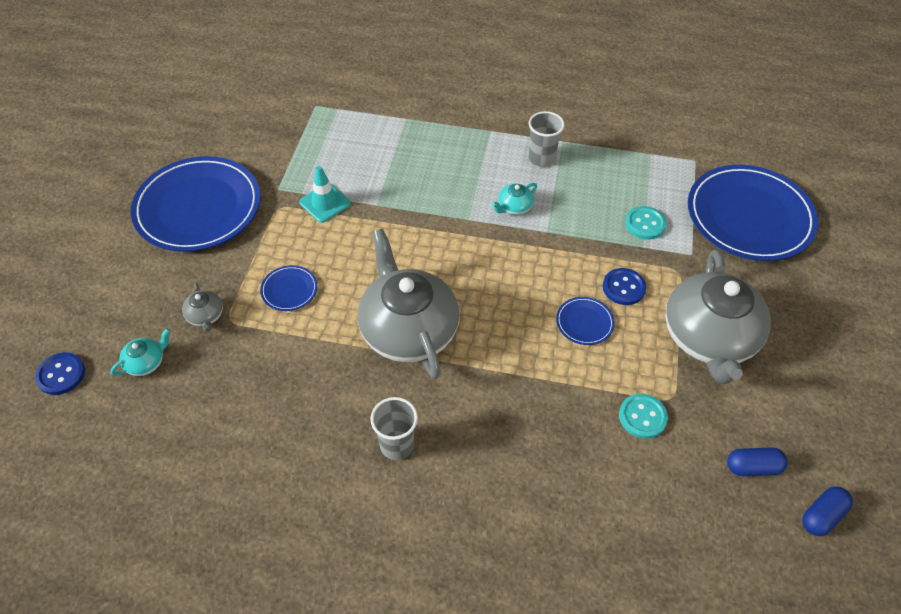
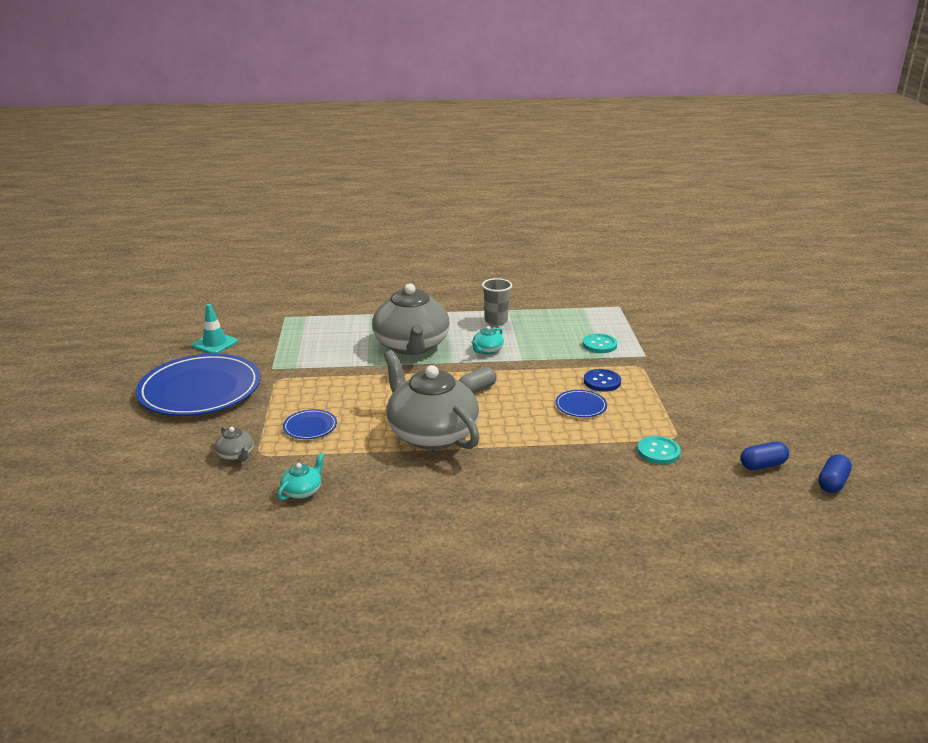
camera: 15 degrees left, 25 degrees down
blue button [35,352,85,395] -> none
turquoise teapot [111,328,170,376] -> turquoise teapot moved to [278,453,324,500]
turquoise traffic cone [299,166,351,223] -> turquoise traffic cone moved to [192,304,238,354]
grey cup [370,397,418,460] -> none
grey teapot [665,250,771,384] -> grey teapot moved to [372,283,450,355]
blue plate [688,165,818,261] -> none
none -> grey capsule [459,367,497,394]

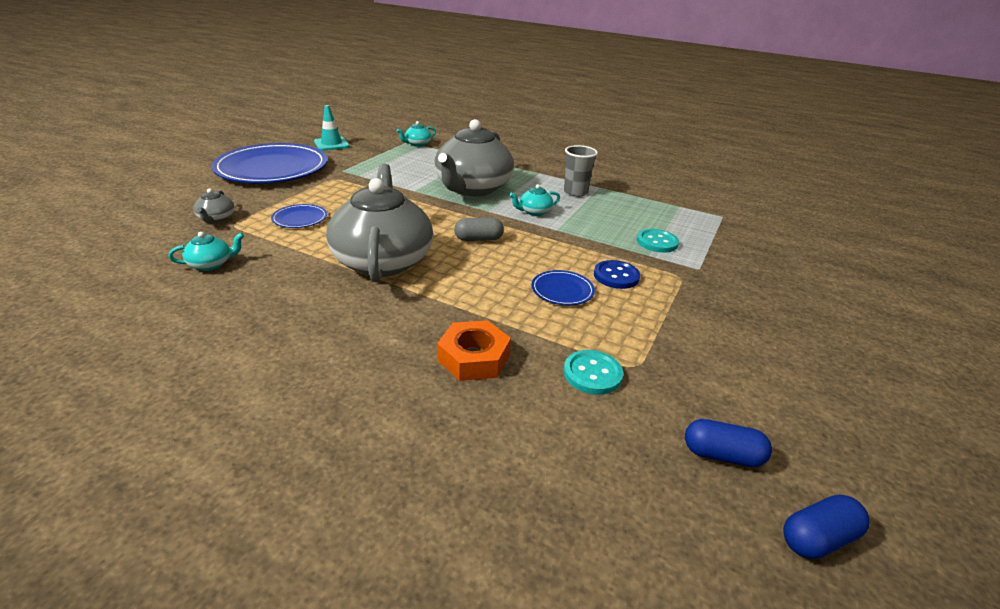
camera: 30 degrees right, 5 degrees up
none -> turquoise teapot [397,121,436,147]
none -> orange nut [437,320,511,381]

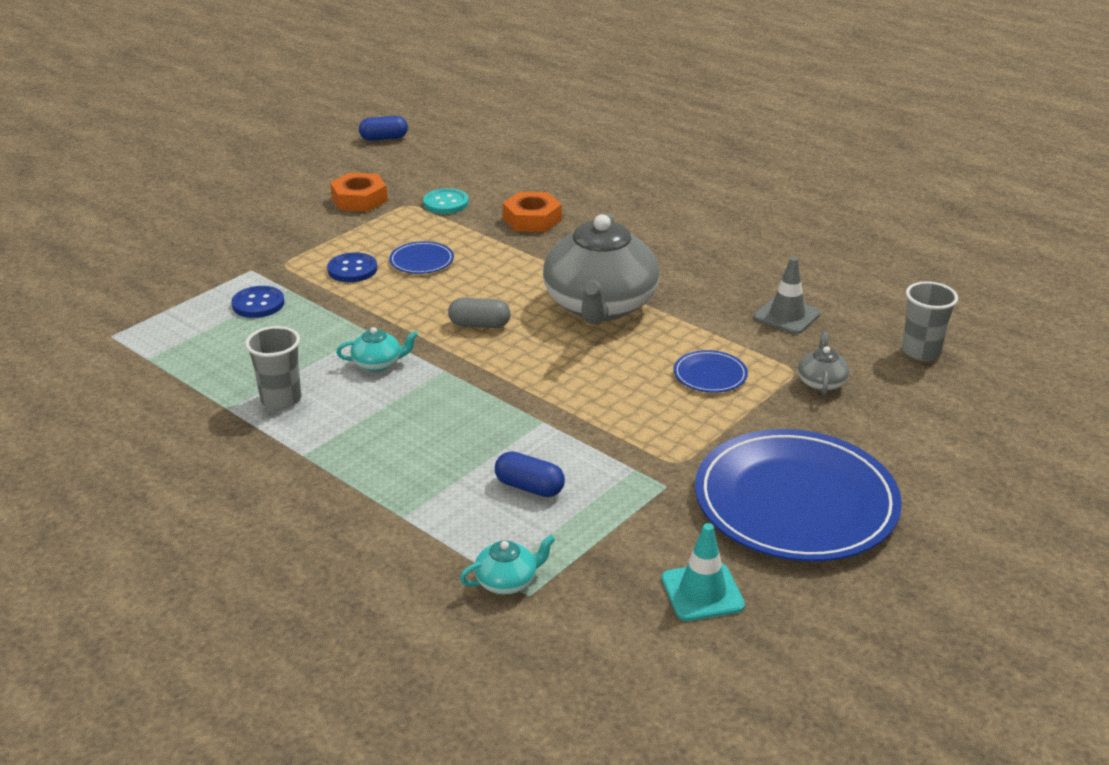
camera: 165 degrees left, 0 degrees up
turquoise teapot [168,232,244,271] -> grey traffic cone [754,257,821,334]
grey teapot [434,119,514,196] -> none
turquoise button [637,229,679,253] -> blue button [232,286,285,318]
blue capsule [685,419,772,467] -> blue capsule moved to [495,451,565,497]
none -> orange nut [330,172,388,212]
none -> grey cup [902,281,958,361]

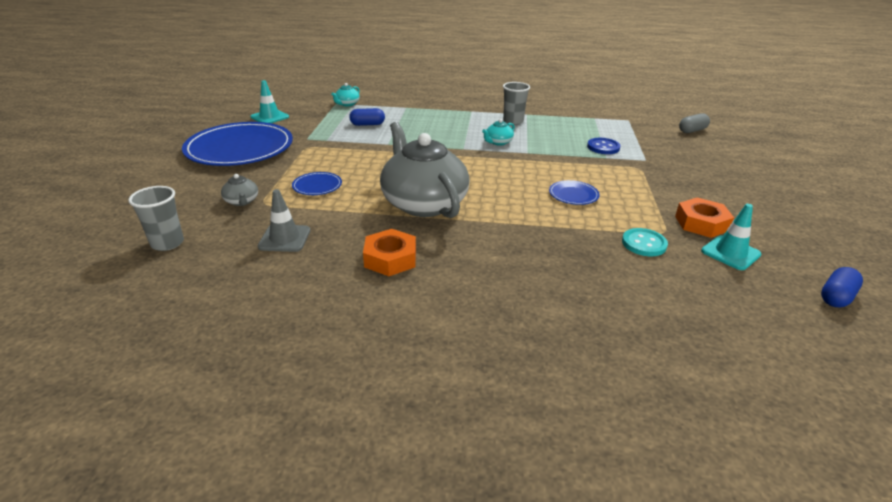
camera: 145 degrees right, 0 degrees up
blue button [327,252,377,282] -> none
grey capsule [448,298,511,328] -> grey capsule moved to [679,113,710,133]
orange nut [503,192,562,232] -> orange nut moved to [363,229,416,276]
none -> turquoise traffic cone [701,204,761,270]

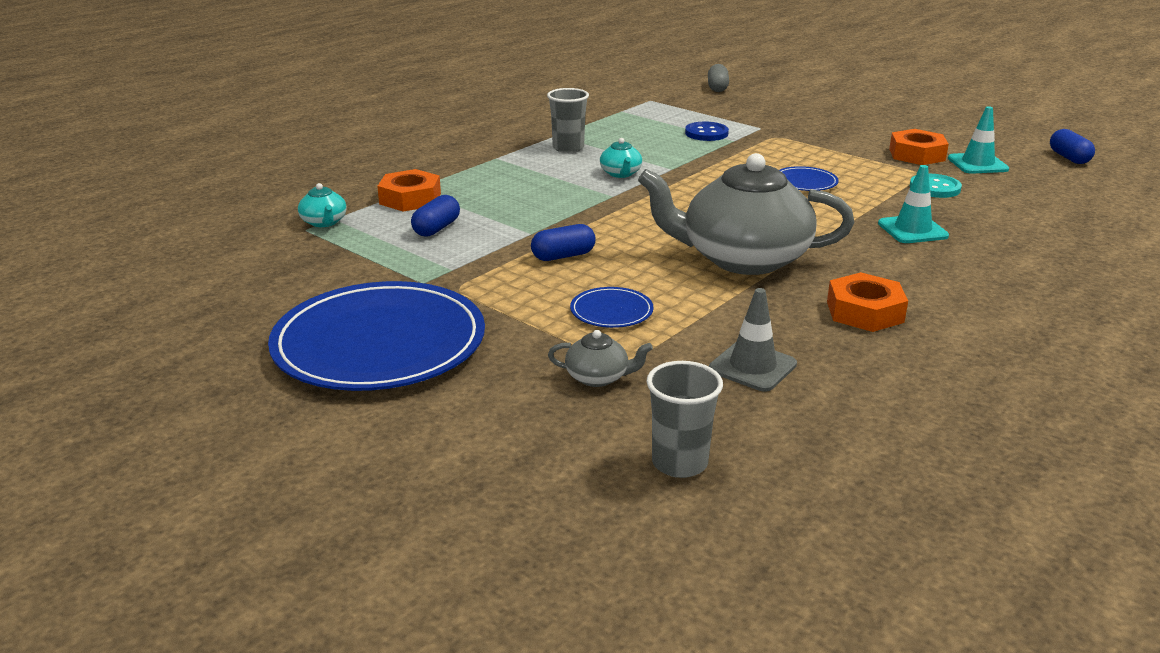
camera: 55 degrees left, 5 degrees down
turquoise traffic cone [250,80,289,123] -> turquoise traffic cone moved to [878,165,949,243]
none -> orange nut [377,169,441,212]
none -> blue capsule [531,224,596,261]

